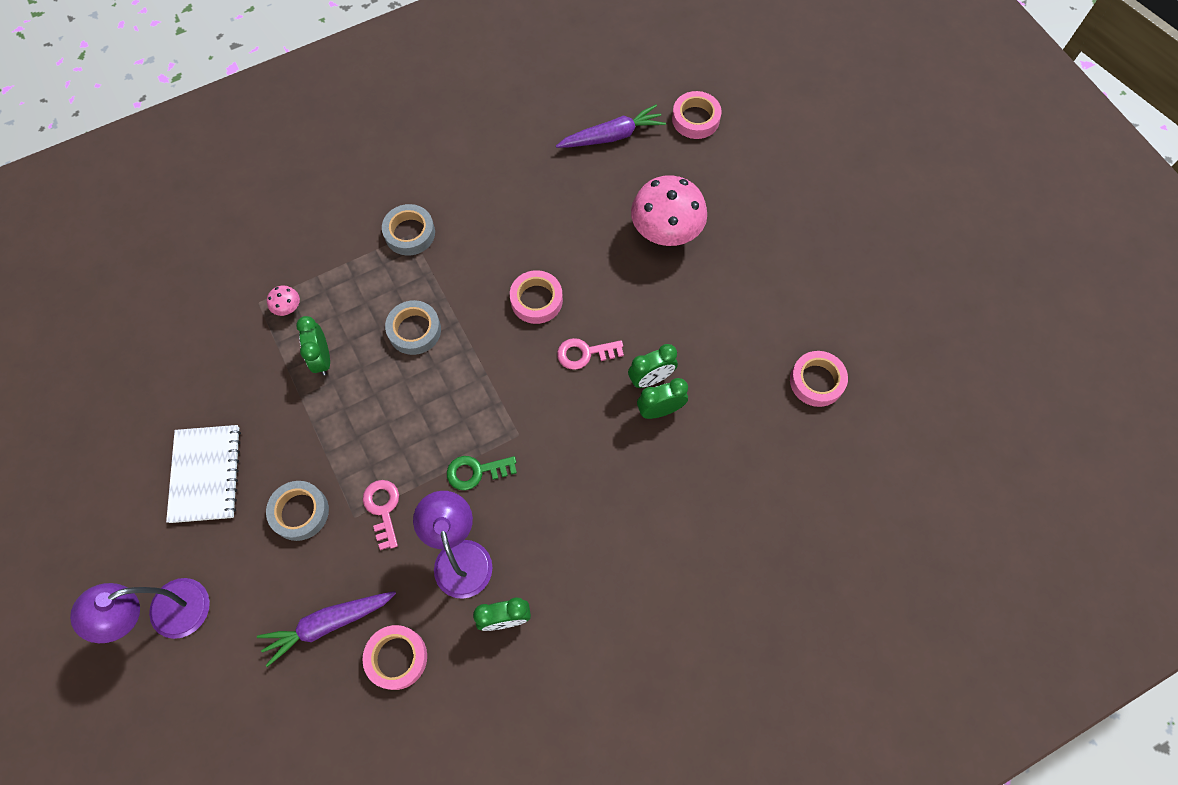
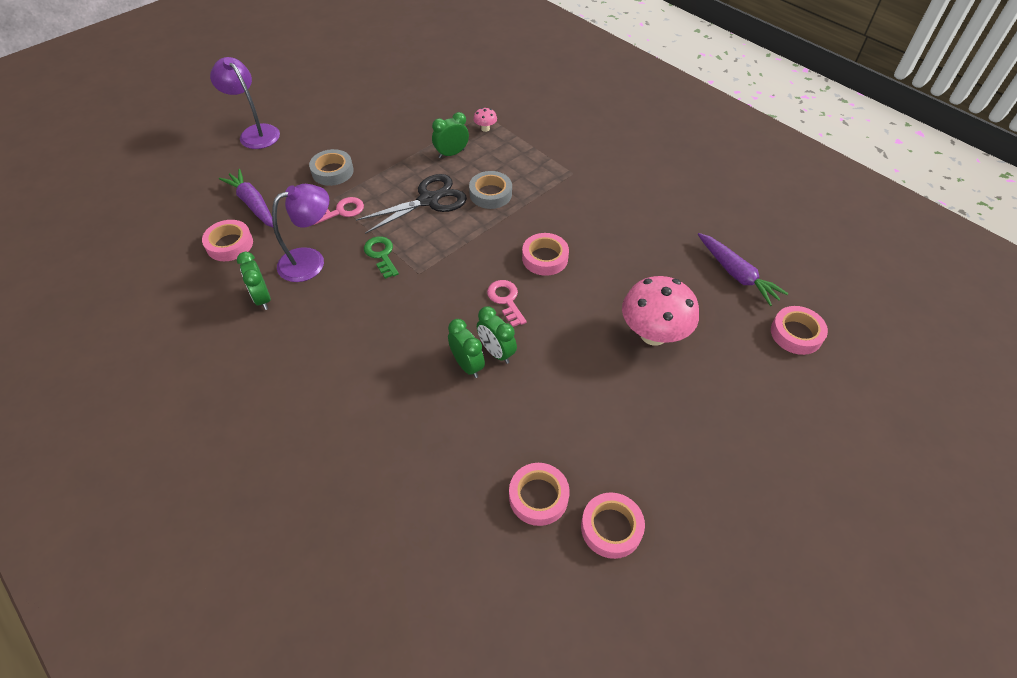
camera: 75 degrees right, 15 degrees down
white notebook [166,425,241,523] -> none
grey tape [382,204,435,256] -> none
none -> black scissors [356,174,467,234]
none -> pink tape [581,492,645,559]

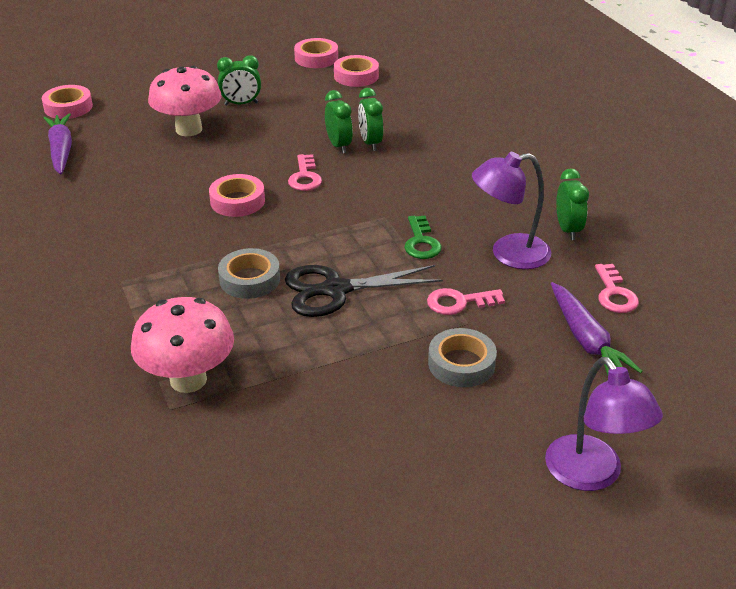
camera: 160 degrees left, 15 degrees down
pink tape [202,220,253,261] -> pink key [595,264,639,313]
green clock [432,112,469,158] -> green clock moved to [217,55,261,105]
pink mushroom [473,108,497,132] -> pink mushroom [131,297,234,393], size x2.39

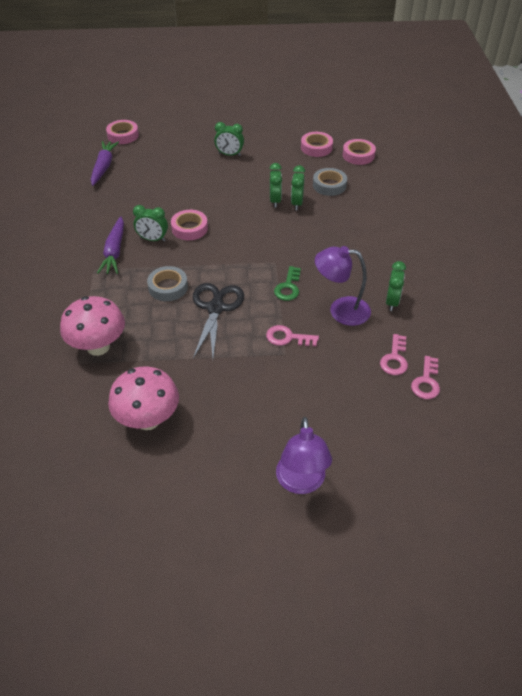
camera: 20 degrees right, 10 degrees up
pink mushroom [148,65,222,136] -> pink mushroom moved to [108,367,179,430]
black scissors [285,265,443,317] -> black scissors turned 90 degrees clockwise [193,283,244,358]
pink key [288,154,322,191] -> pink key moved to [411,356,440,399]
pink tape [294,38,338,68] -> pink tape moved to [343,139,376,165]
grey tape [428,328,497,387] -> grey tape moved to [313,168,347,196]
purple carrot [551,282,643,375] -> purple carrot moved to [97,216,124,274]
none -> green clock [133,205,168,241]

